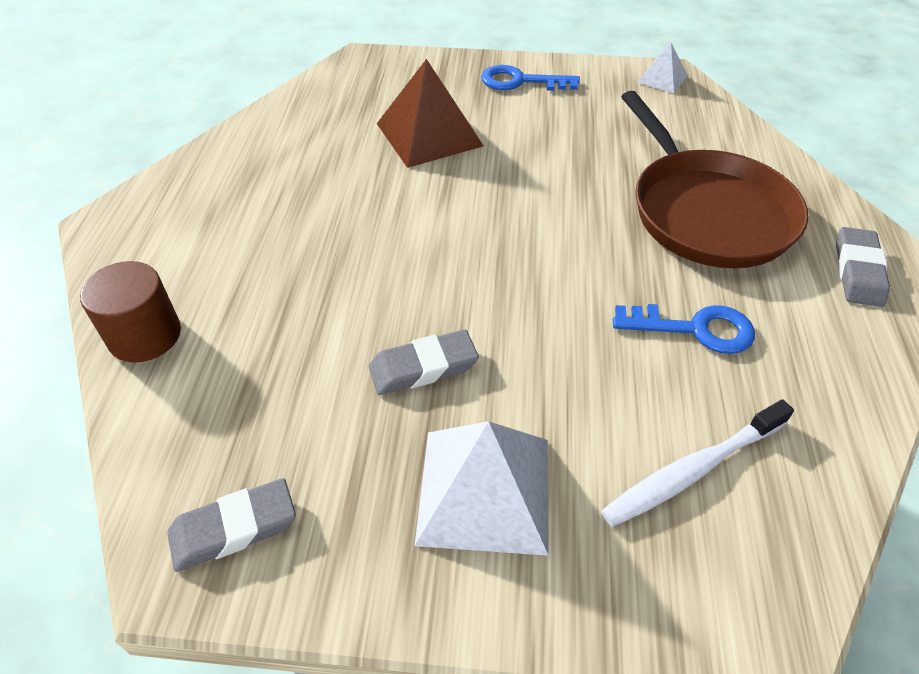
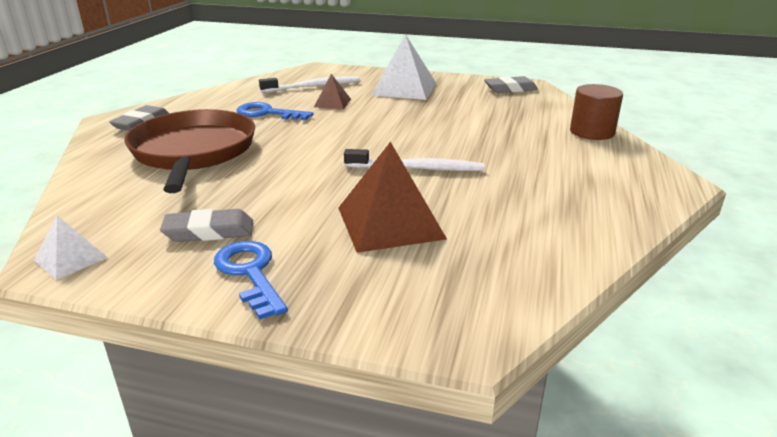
camera: 170 degrees left, 20 degrees down
grey eraser [369,330,479,395] -> grey eraser moved to [160,209,253,242]
blue key [481,65,580,91] -> blue key turned 135 degrees counterclockwise [214,241,288,320]
none -> brown pyramid [314,74,351,109]
none -> white toothbrush [344,149,485,171]

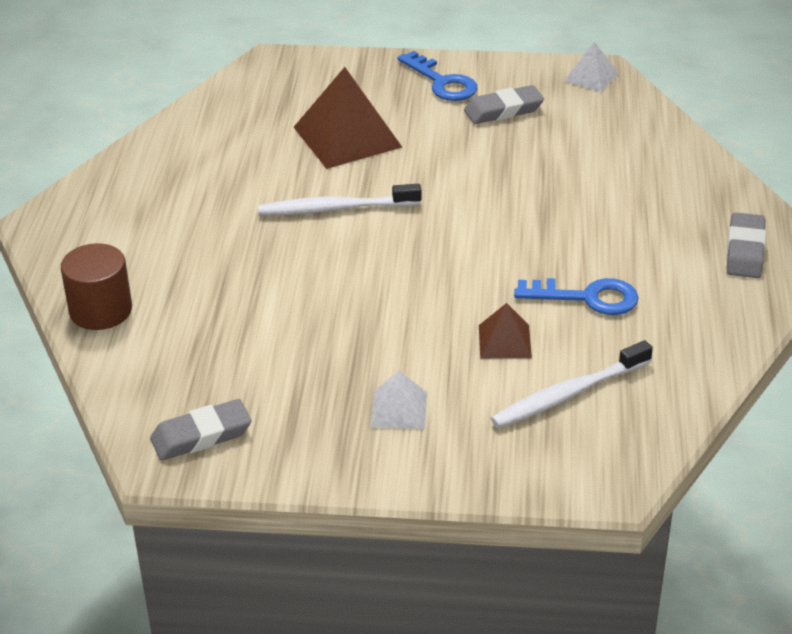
camera: 170 degrees right, 10 degrees up
brown pan [124,109,255,193] -> none
white pyramid [372,34,436,100] -> white pyramid [371,370,427,429], size x0.52

